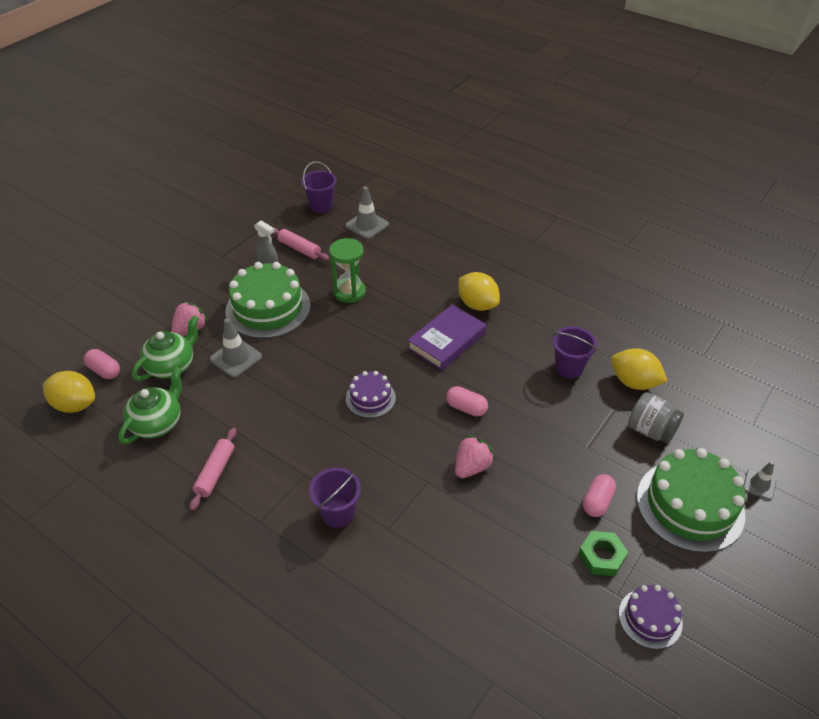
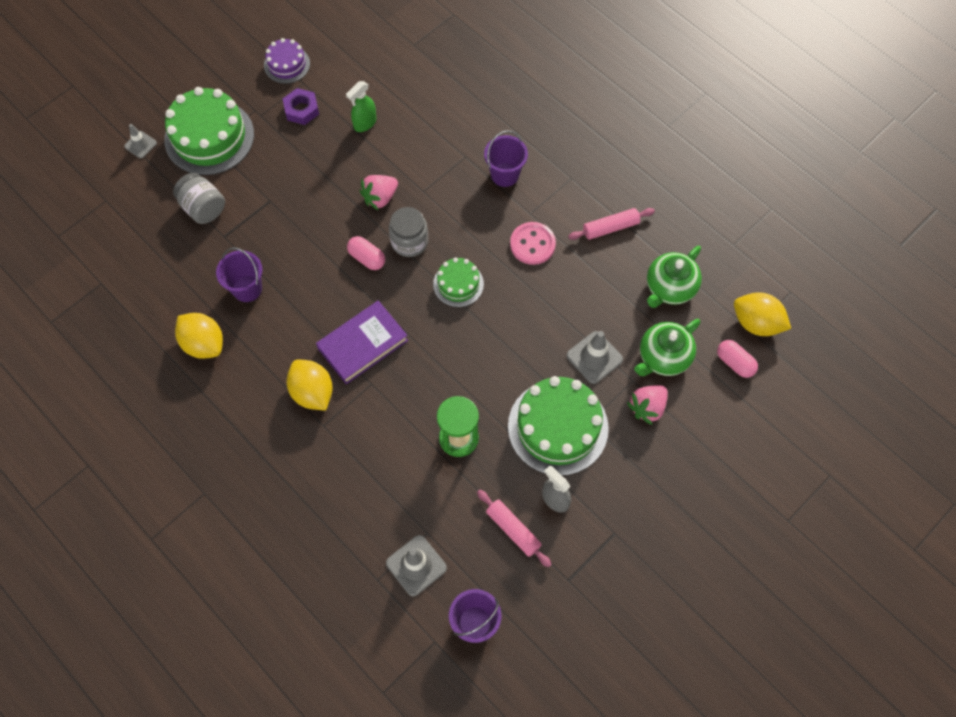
camera: 170 degrees left, 20 degrees up
pink rolling pin [190,428,237,511] -> pink rolling pin turned 45 degrees clockwise [568,208,655,240]
purple cake [346,371,396,418] -> green cake [433,257,484,307]
green nut [578,531,628,576] -> purple nut [283,88,319,125]
pink capsule [583,474,616,517] -> none
yellow lemon [611,348,668,390] -> yellow lemon moved to [175,313,223,359]
none -> green spray bottle [346,81,376,132]
none -> grey jar [389,207,428,257]
none -> pink button [510,222,556,265]

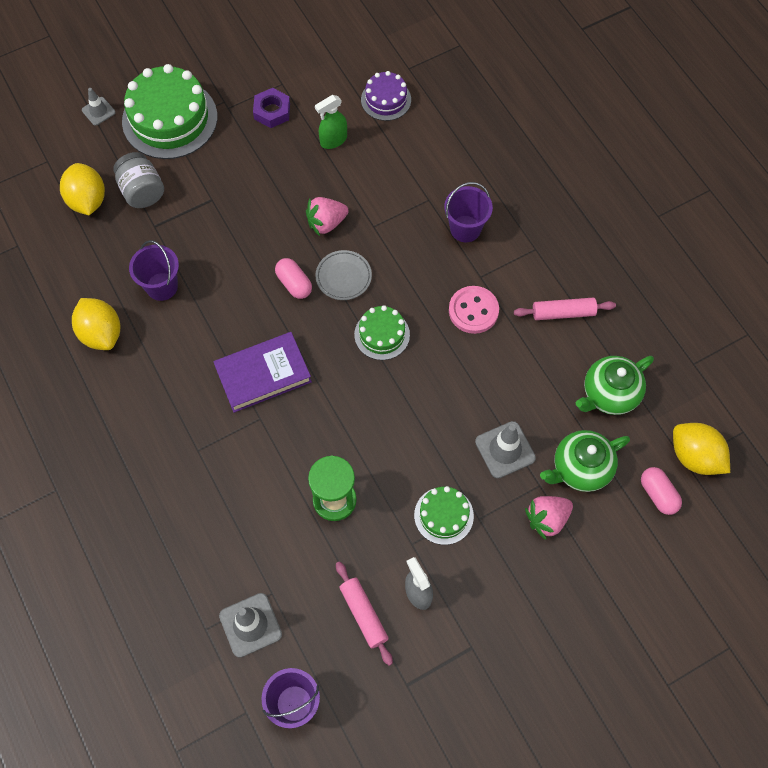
camera: 15 degrees right, 0 degrees up
purple cake [264,38,310,84] -> purple cake moved to [361,71,411,121]
yellow lemon [286,360,333,411] -> yellow lemon moved to [60,163,105,215]
grey jar [389,207,428,257] -> grey plate [315,250,372,300]
green cake [508,376,609,476] -> green cake [414,486,474,545], size x0.53

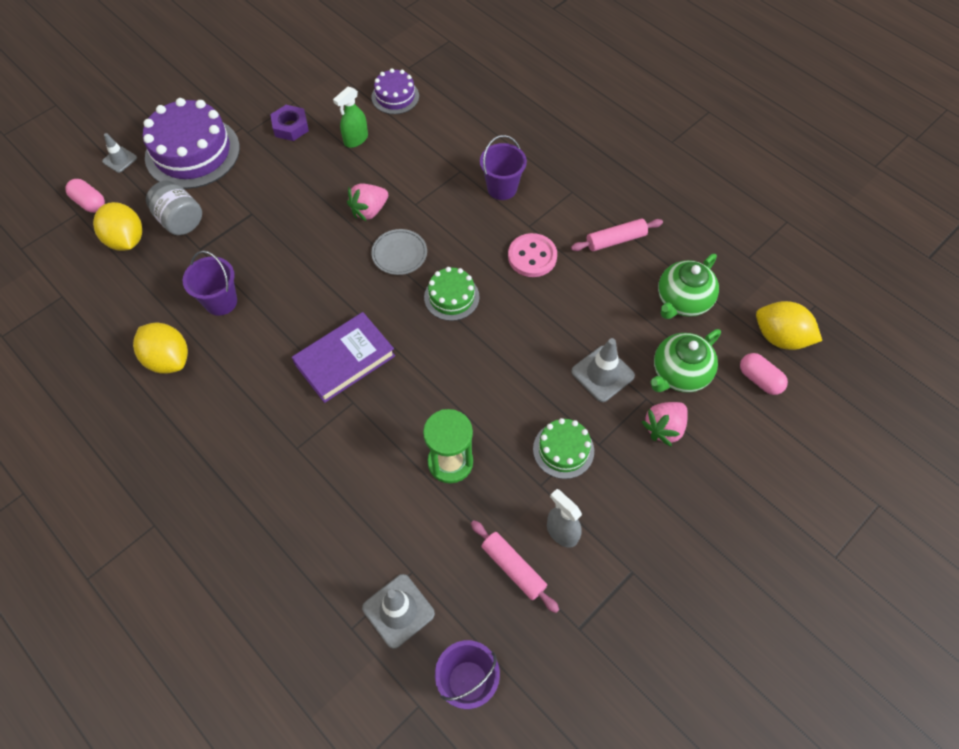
camera: 15 degrees left, 5 degrees down
green cake [122,64,217,159] -> purple cake [143,98,240,189]
pink capsule [275,258,312,299] -> pink capsule moved to [65,179,105,213]

